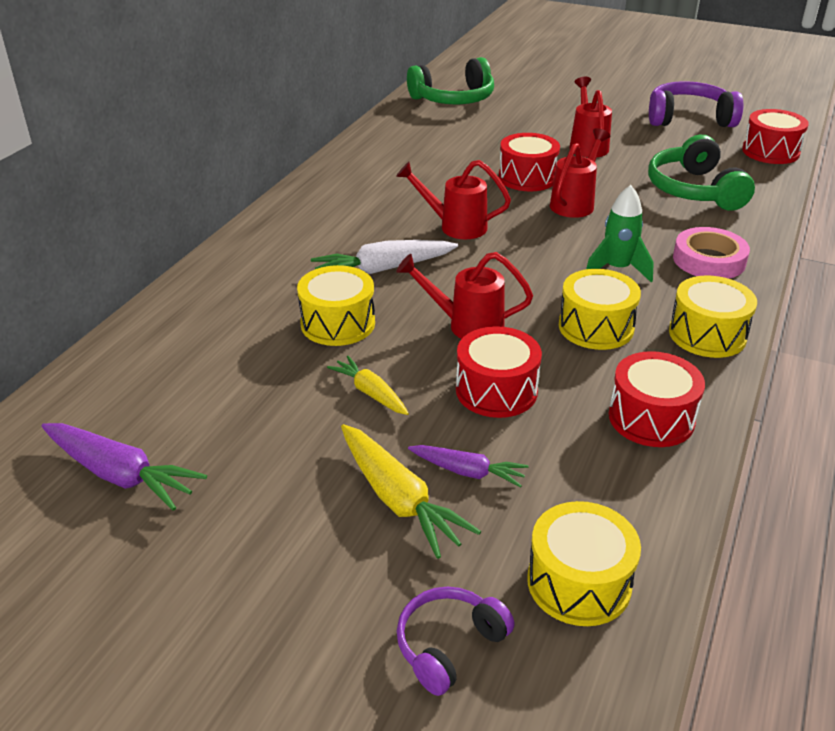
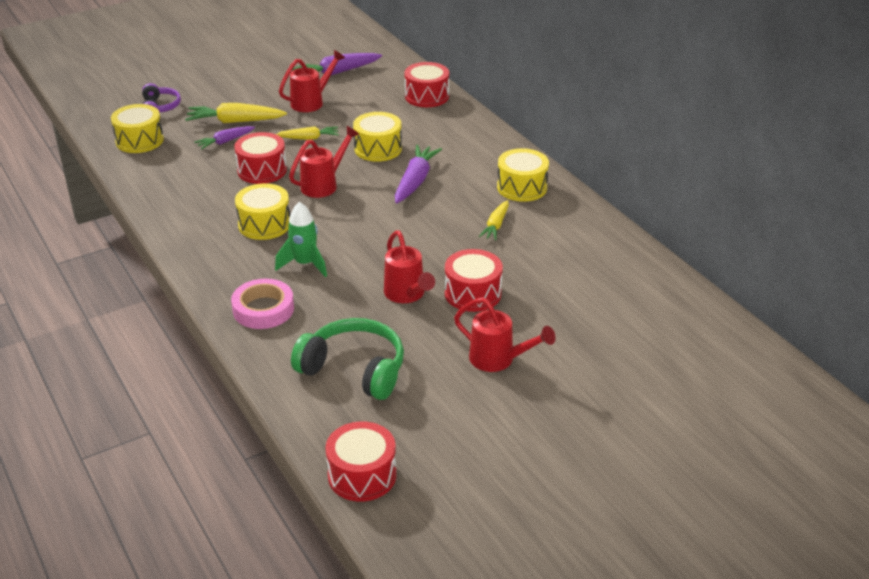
camera: 125 degrees right, 0 degrees up
white carrot [311,240,458,274] -> purple carrot [395,145,442,203]
red watering can [396,160,511,239] -> red watering can moved to [279,50,345,112]
green headphones [407,57,494,104] -> none
red drum [609,351,705,447] -> red drum moved to [404,62,449,107]
purple headphones [649,81,743,127] -> none
yellow drum [669,275,757,358] -> yellow drum moved to [497,148,549,202]
none -> yellow carrot [478,200,509,240]

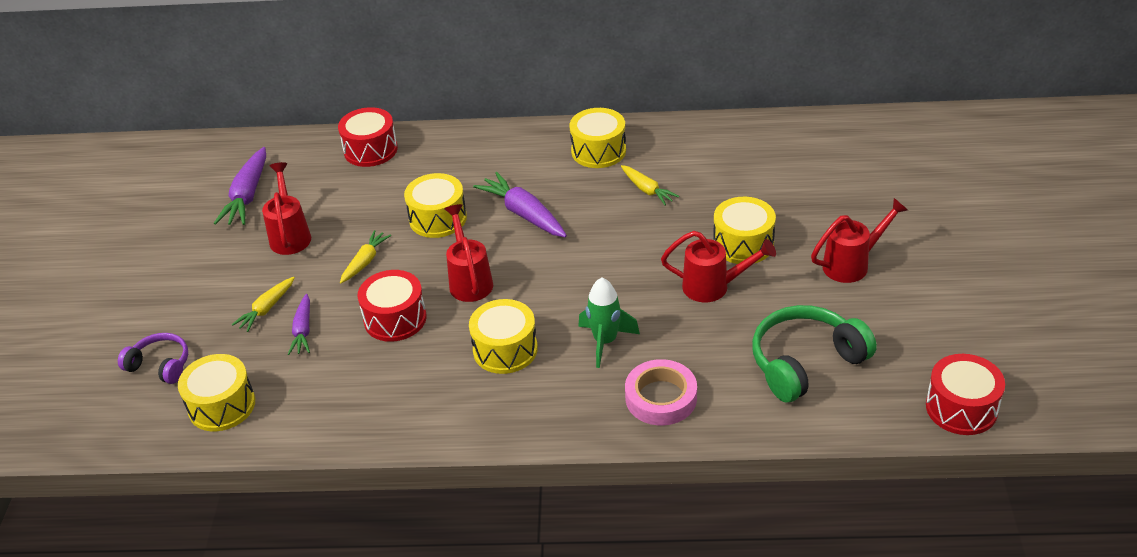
camera: 55 degrees left, 5 degrees up
yellow carrot [185,103,287,123] -> yellow carrot [232,277,295,332], size x0.62
red drum [445,249,503,312] -> yellow drum [713,197,776,264]

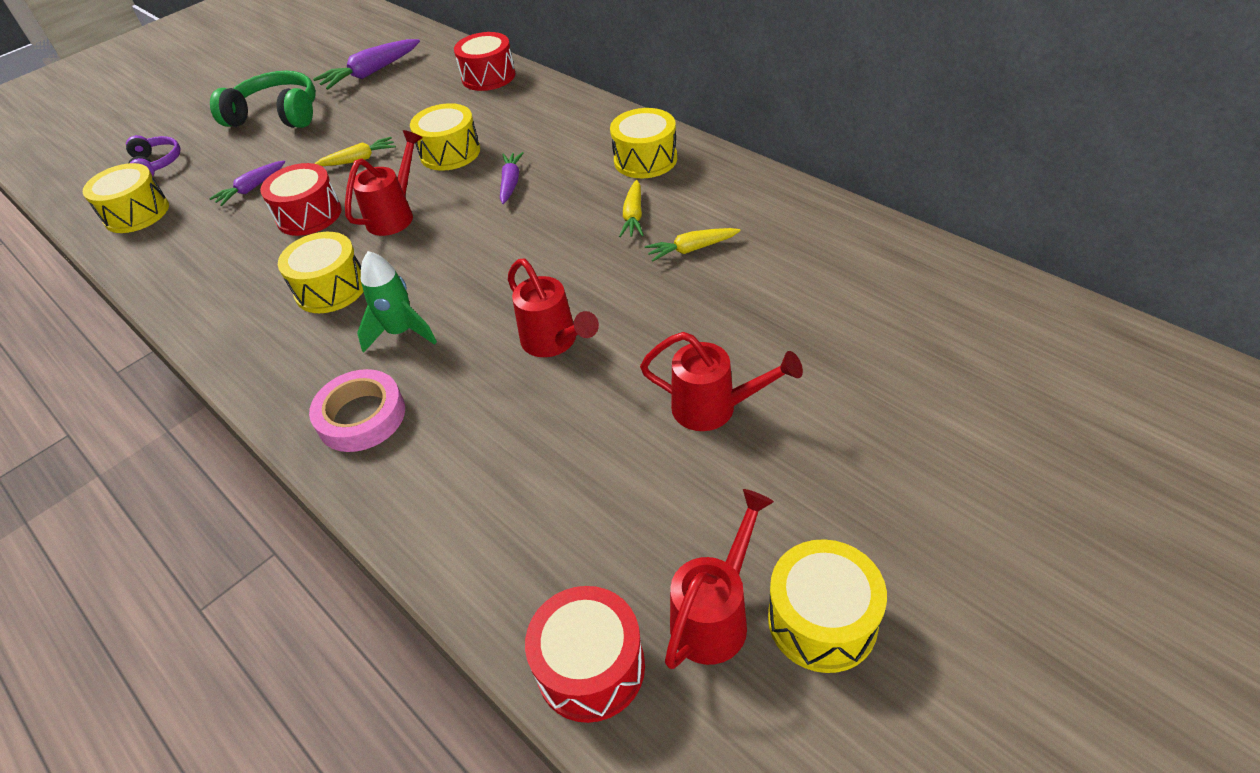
camera: 45 degrees right, 5 degrees up
yellow carrot [232,277,295,332] -> yellow carrot moved to [645,228,741,262]
red watering can [262,162,311,255] -> red watering can moved to [665,489,774,669]
purple carrot [473,172,567,237] -> purple carrot [500,152,524,204], size x0.62
yellow drum [713,197,776,264] -> yellow drum moved to [768,539,887,673]
green headphones [752,305,877,403] -> green headphones moved to [210,71,316,128]

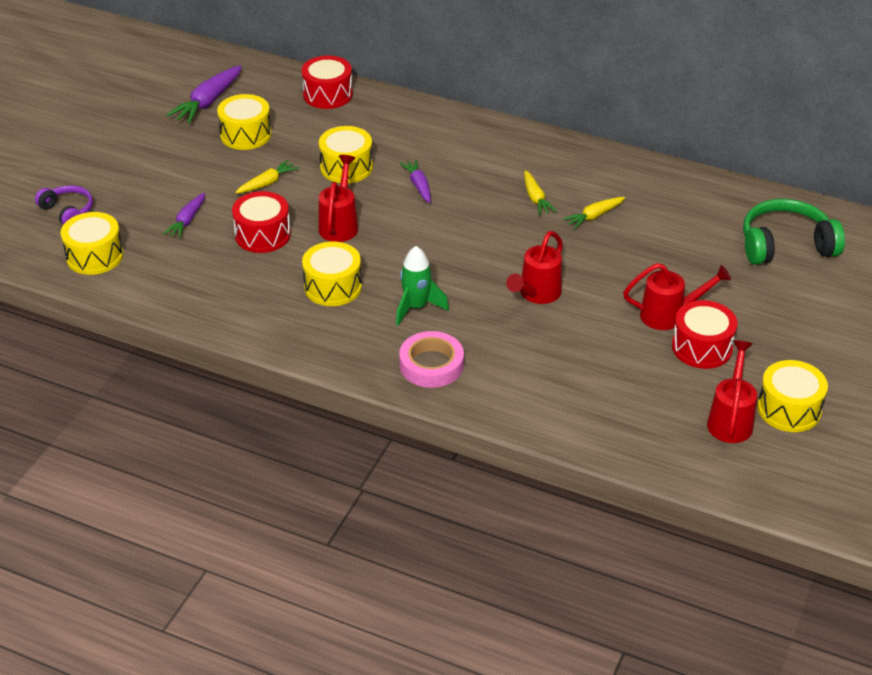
camera: 25 degrees left, 5 degrees down
green headphones [210,71,316,128] -> green headphones moved to [743,199,845,265]
red watering can [508,259,599,357] -> red watering can turned 90 degrees clockwise [506,231,563,304]
red drum [525,586,645,723] -> red drum moved to [672,300,737,369]
yellow drum [610,108,677,178] -> yellow drum moved to [217,94,272,150]

